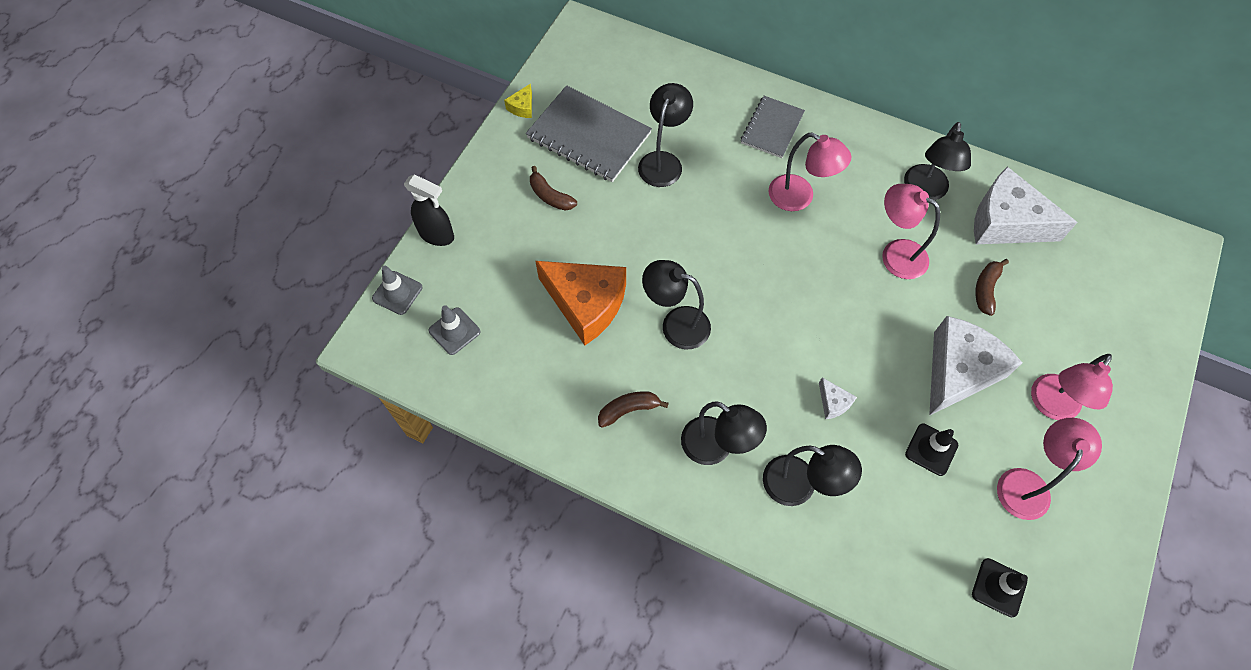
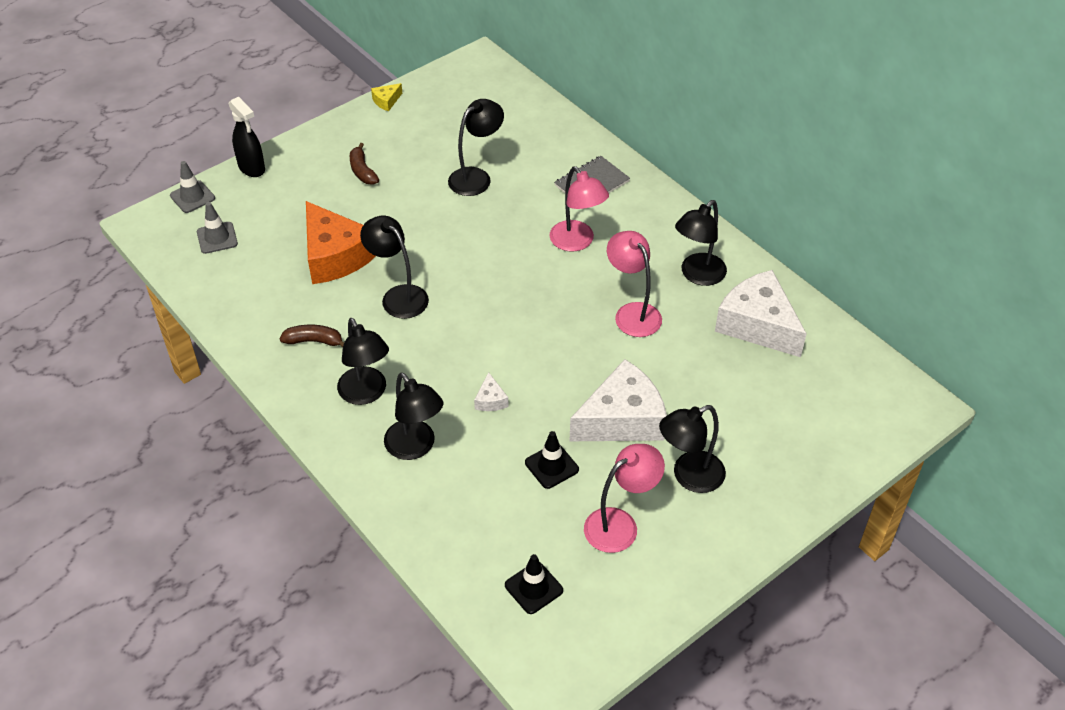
camera: 25 degrees right, 15 degrees down
grey notebook [526,85,652,182] -> none
brown banana [975,259,1009,316] -> none
pink lamp [1031,354,1113,420] -> black lamp [659,405,726,493]

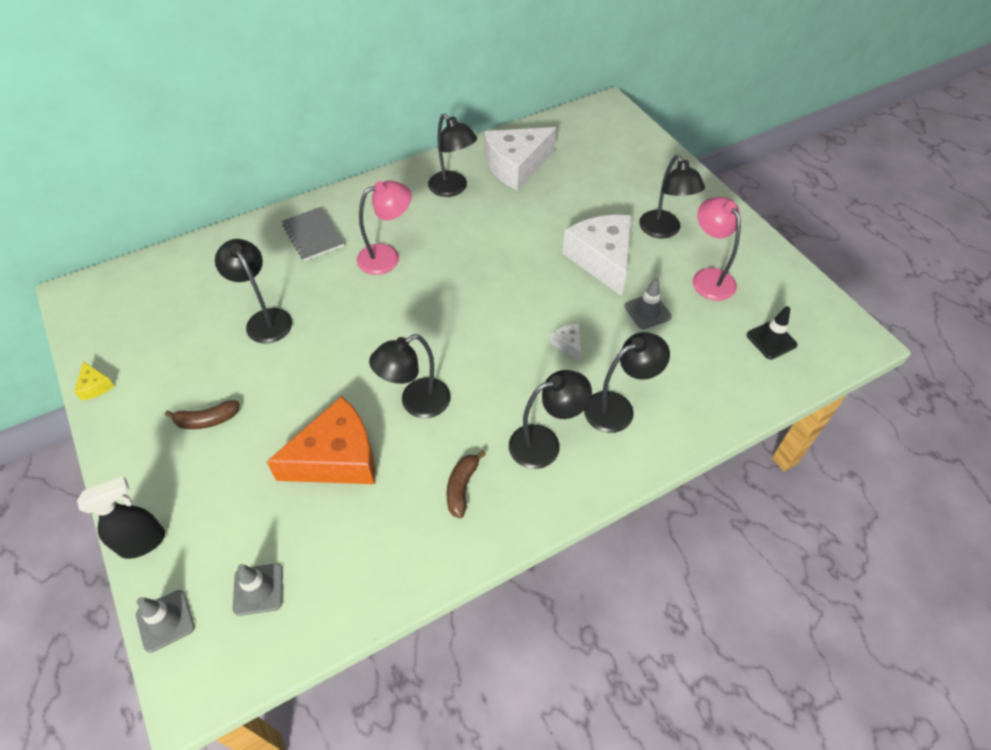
camera: 80 degrees left, 5 degrees up
white cheese [474,372,508,411] -> white cheese turned 120 degrees counterclockwise [550,324,581,361]
black traffic cone [525,431,579,489] -> grey traffic cone [624,277,672,329]
pink lamp [607,231,662,337] -> none

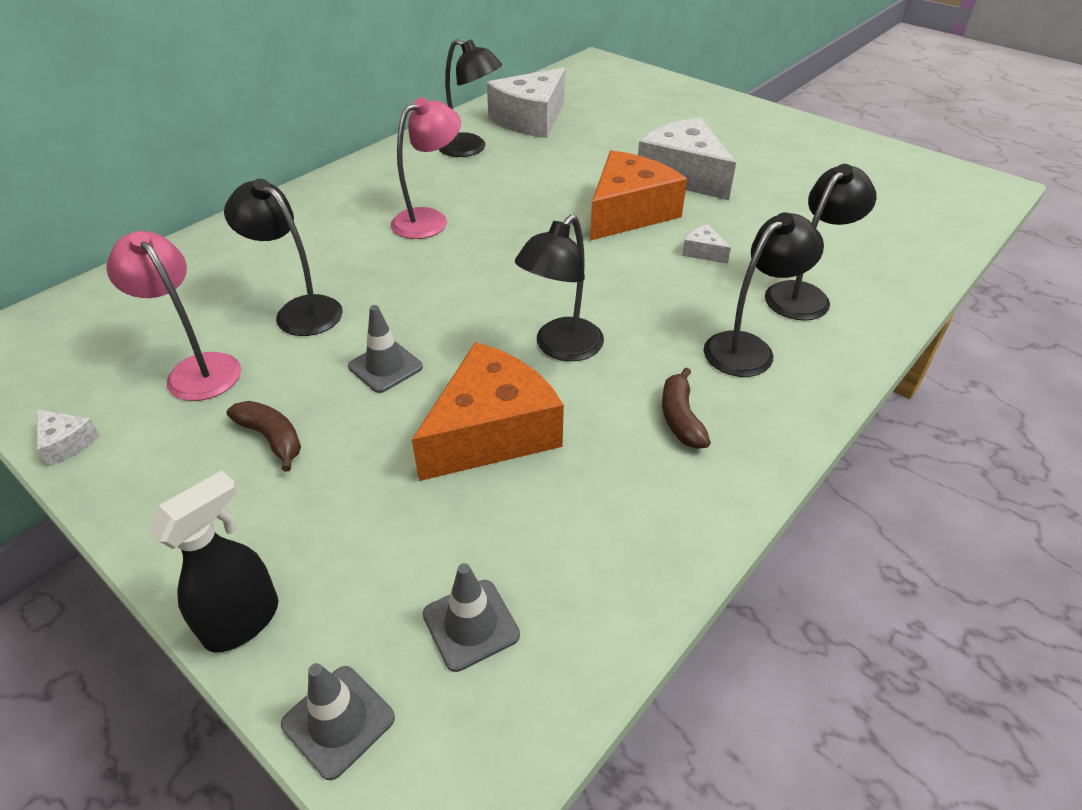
camera: 20 degrees left, 10 degrees down
yellow cheese [74,361,114,400] -> white cheese [37,409,100,466]
brown banana [165,400,240,429] -> brown banana turned 105 degrees counterclockwise [226,401,301,472]
grey notebook [282,207,345,261] -> none
grey traffic cone [624,277,672,329] -> grey traffic cone moved to [348,305,423,393]
black lamp [639,155,705,239] -> none
pink lamp [693,197,741,301] -> pink lamp moved to [106,231,241,401]
black traffic cone [747,306,797,360] -> none
none -> orange cheese [590,150,687,241]

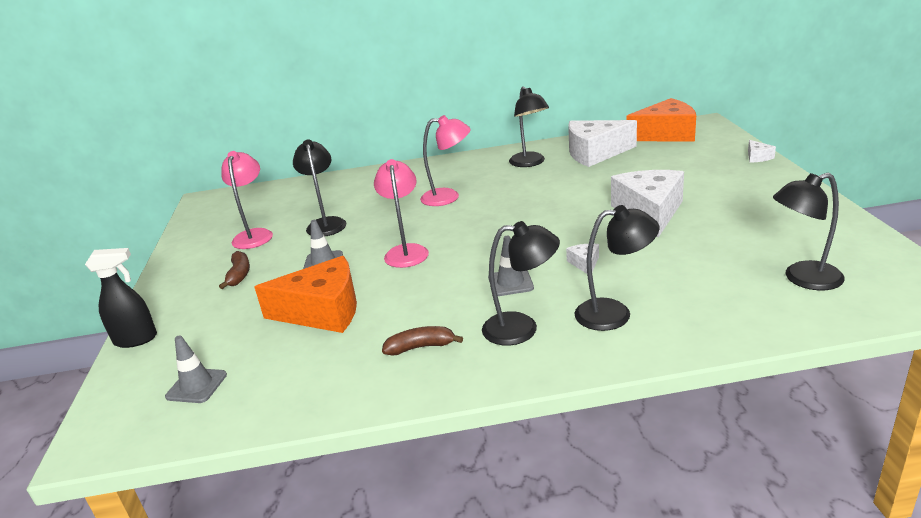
camera: 45 degrees right, 15 degrees down
white cheese [37,409,100,466] -> white cheese moved to [748,140,776,162]
grey traffic cone [281,663,395,780] -> grey traffic cone moved to [488,236,534,296]
black lamp [515,215,604,361] -> black lamp moved to [773,173,845,290]
orange cheese [590,150,687,241] -> orange cheese moved to [626,98,696,142]
brown banana [662,368,711,449] -> brown banana turned 45 degrees clockwise [382,326,463,356]
none -> pink lamp [374,159,429,268]

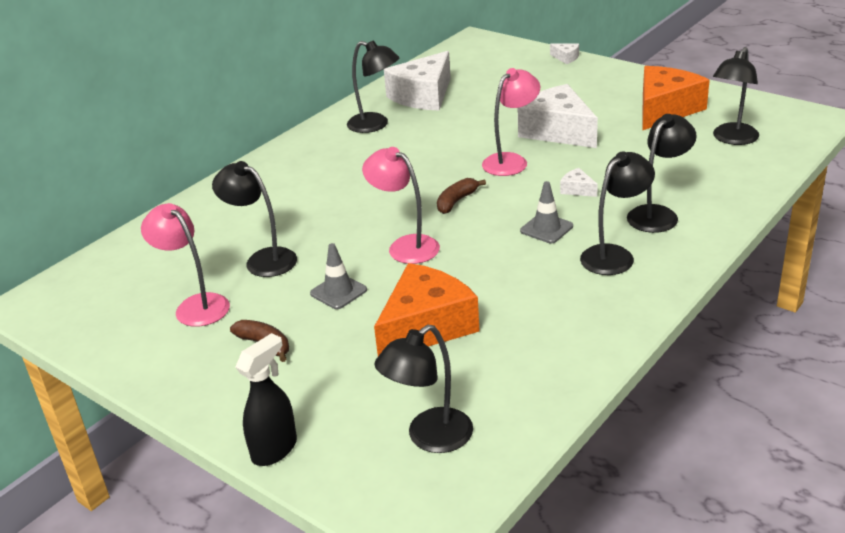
camera: 45 degrees left, 5 degrees up
grey traffic cone [165,335,227,403] -> black lamp [374,324,473,453]
brown banana [382,326,463,356] -> brown banana moved to [437,178,486,214]
pink lamp [420,115,471,206] -> pink lamp moved to [482,68,541,176]
orange cheese [626,98,696,142] -> orange cheese moved to [642,66,710,131]

